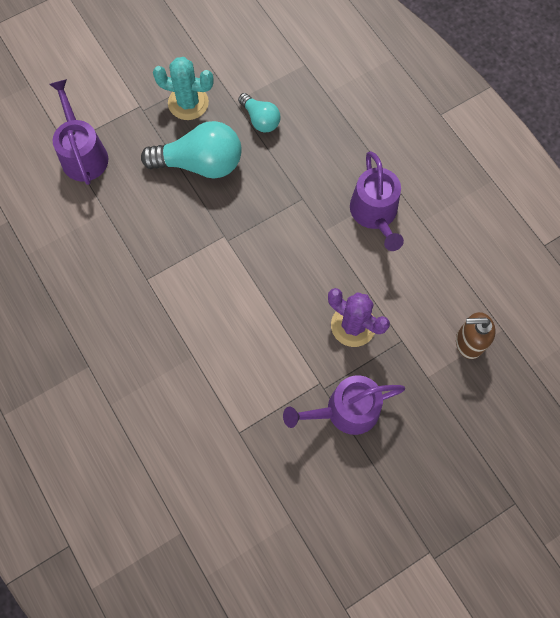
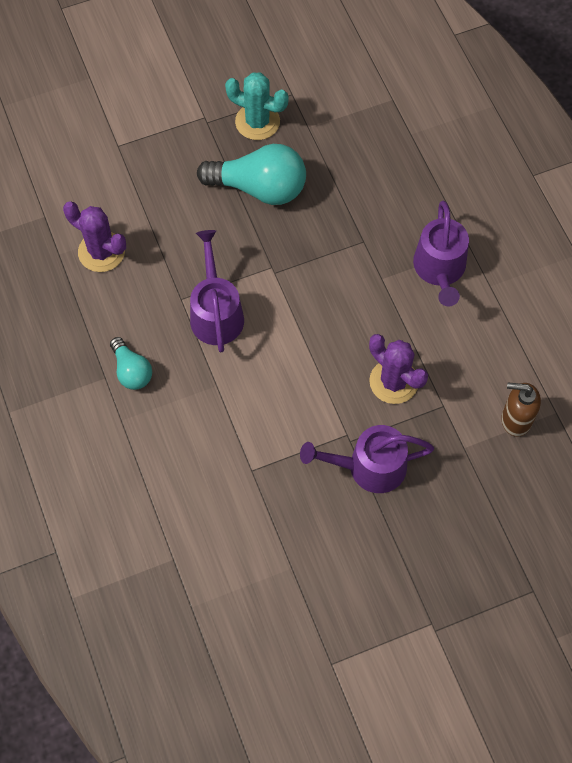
camera: 10 degrees right, 5 degrees down
purple watering can [49,79,108,185] -> purple watering can moved to [190,230,244,352]
turquoise light bulb [238,93,281,133] -> turquoise light bulb moved to [110,337,152,390]
none -> purple cactus [63,201,126,272]

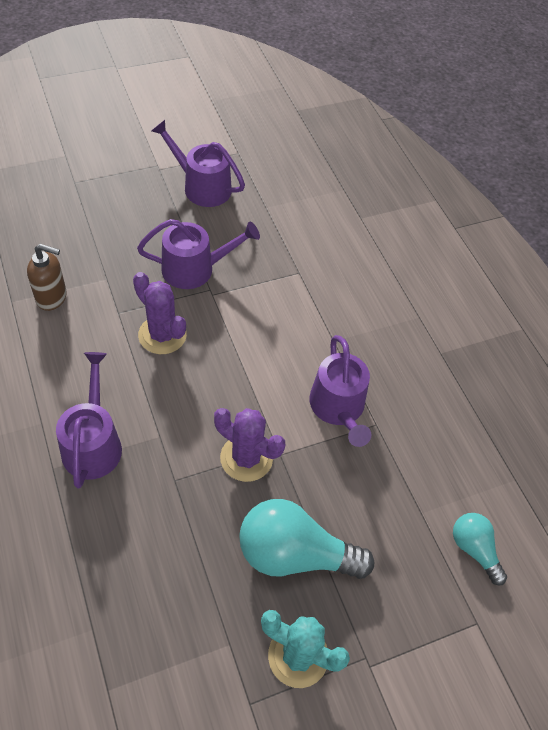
camera: 175 degrees right, 10 degrees down
purple cactus [63,201,126,272] -> purple cactus moved to [214,408,285,482]
turquoise light bulb [110,337,152,390] -> turquoise light bulb moved to [453,513,507,585]
none -> purple watering can [151,120,245,207]

